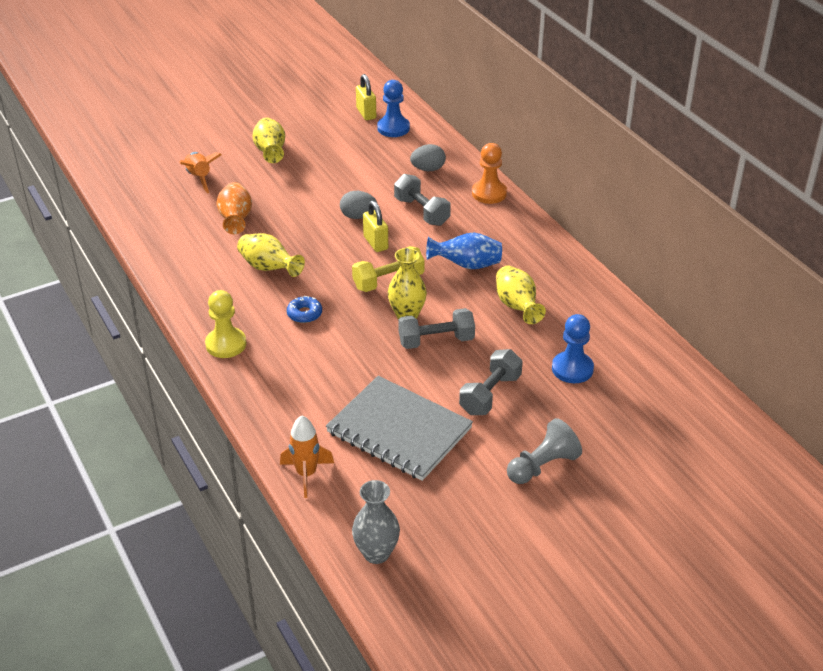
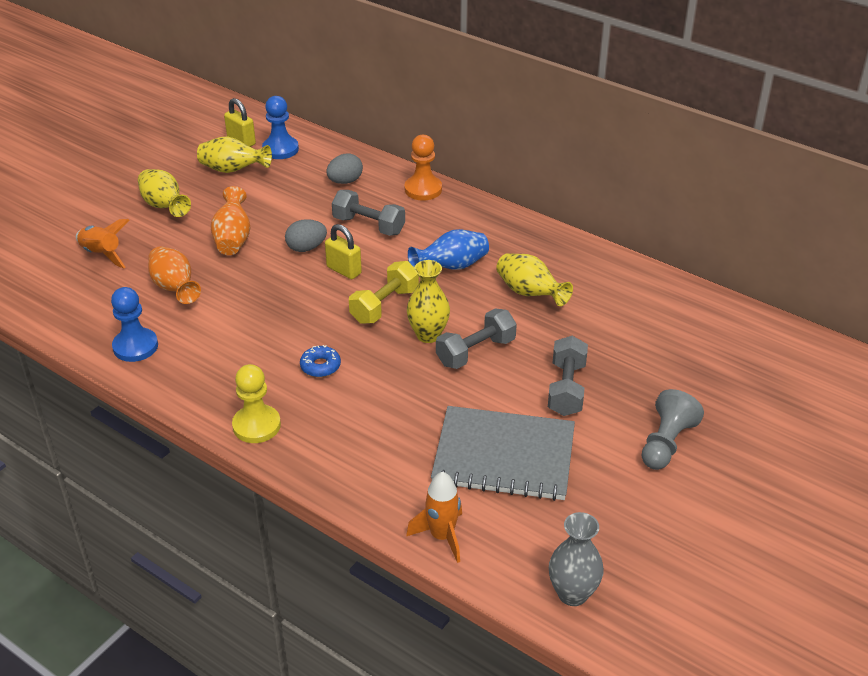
camera: 25 degrees left, 0 degrees up
yellow vase [237,233,305,277] -> yellow vase moved to [197,136,272,173]
blue pawn [552,314,594,383] -> blue pawn moved to [111,287,158,362]
none -> orange vase [211,186,251,255]

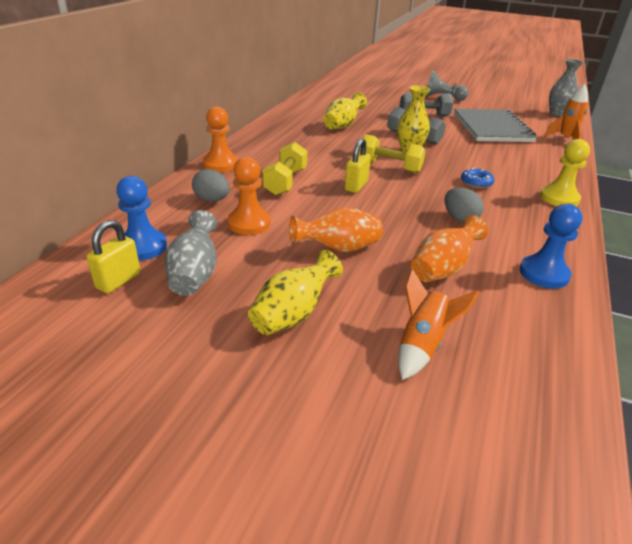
camera: 105 degrees left, 5 degrees down
yellow vase [197,136,272,173] -> grey vase [165,210,217,296]
grey egg [285,219,327,252] -> grey egg moved to [445,187,484,223]
grey dumbbell [332,190,405,236] -> yellow dumbbell [262,142,307,195]
blue vase [408,229,489,270] -> none
none -> orange pawn [227,157,271,235]

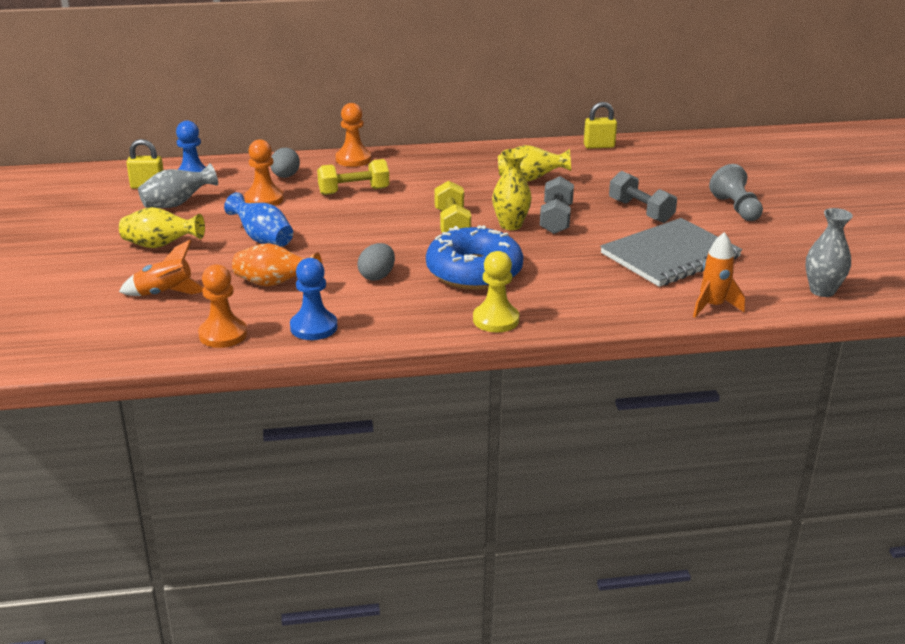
camera: 60 degrees right, 5 degrees down
orange vase [289,207,383,252] -> blue vase [224,192,293,247]
yellow padlock [344,138,371,193] -> yellow padlock moved to [584,102,617,149]
blue donut [461,167,494,189] -> blue donut [426,225,523,290], size x2.49
none -> orange pawn [198,264,247,348]

